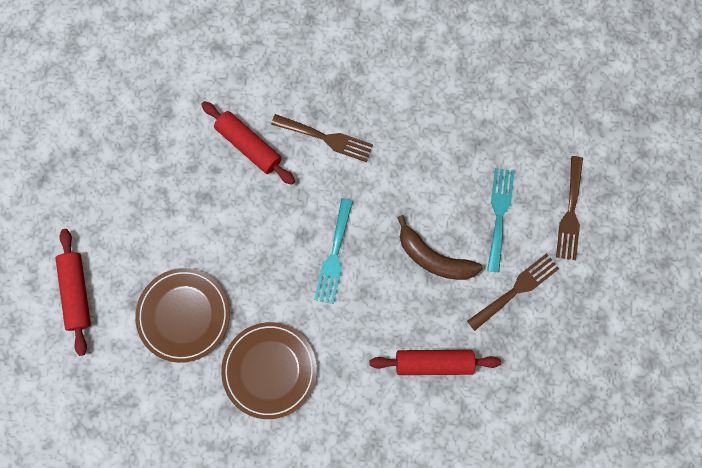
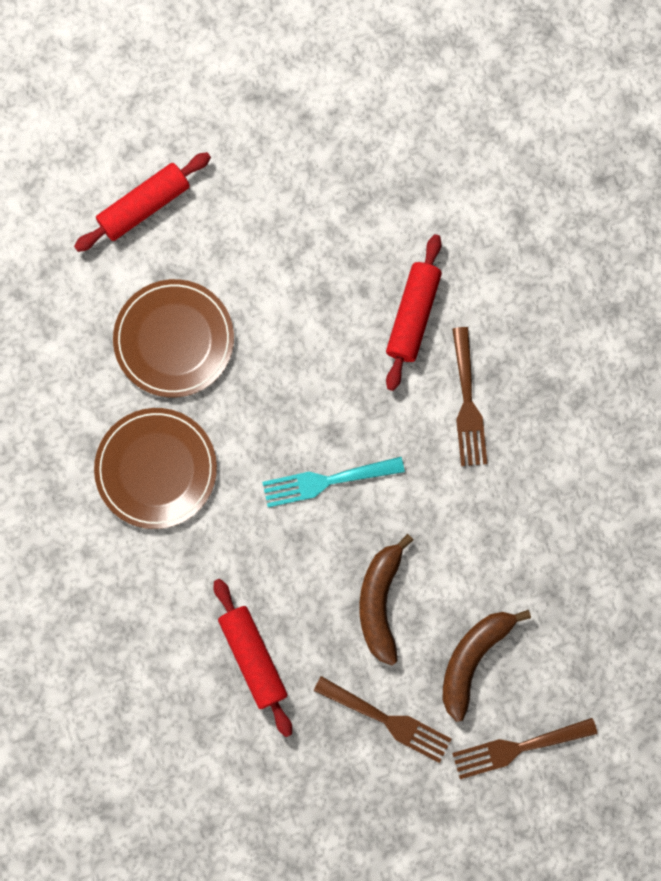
camera: 65 degrees right, 0 degrees up
turquoise fork [487,168,515,272] -> brown banana [443,610,531,722]

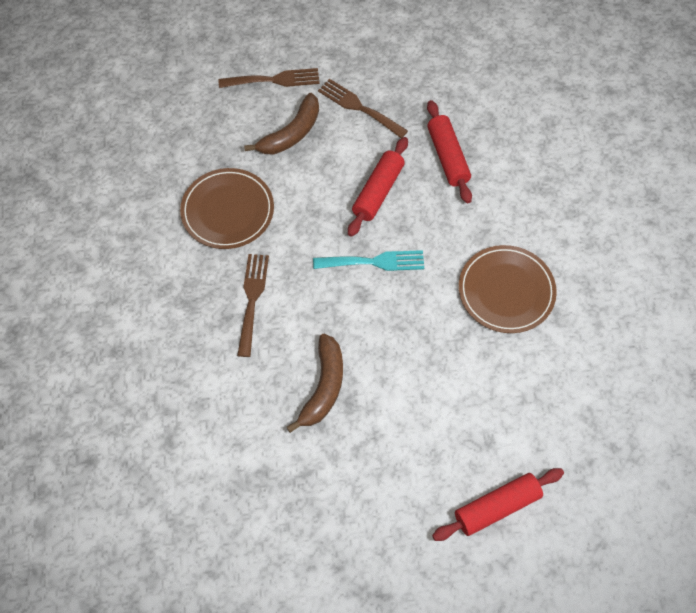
camera: 170 degrees left, 15 degrees down
brown plate [113,279,234,397] -> brown plate moved to [180,168,274,249]
brown banana [359,534,413,666] -> brown banana moved to [287,334,343,433]
red rolling pin [386,234,442,391] -> red rolling pin moved to [348,137,408,237]

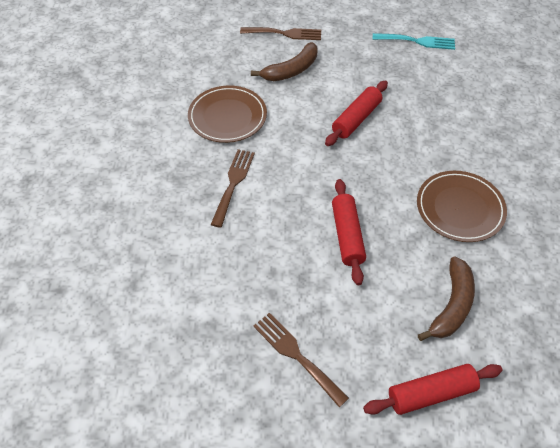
camera: 10 degrees right, 10 degrees down
brown banana [287,334,343,433] -> brown banana moved to [418,256,475,341]
turquoise fork [313,250,424,271] -> turquoise fork moved to [372,33,455,50]
brown fork [318,79,408,138] -> brown fork moved to [253,313,349,407]
red rolling pin [427,100,472,203] -> red rolling pin moved to [332,179,366,285]

